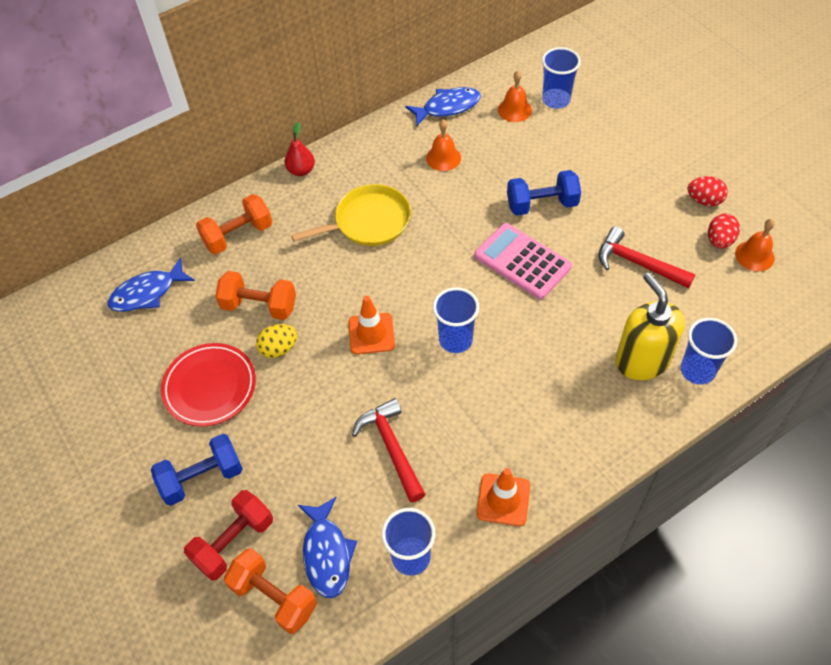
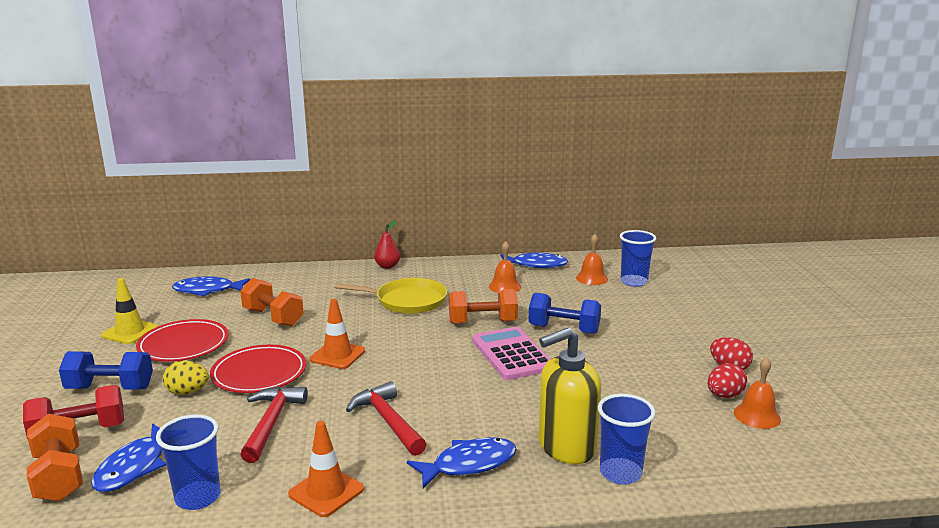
camera: 25 degrees right, 35 degrees down
orange dumbbell [196,194,272,254] -> orange dumbbell moved to [449,289,518,324]
yellow egg [256,324,298,358] -> yellow egg moved to [163,361,209,395]
blue cup [433,287,479,353] -> none
red hammer [599,227,696,289] -> red hammer moved to [346,381,427,456]
yellow soap dispenser [615,272,685,380] -> yellow soap dispenser turned 120 degrees counterclockwise [539,328,601,464]
none -> yellow traffic cone [101,278,158,344]
none -> red plate [210,345,306,393]
none -> blue fish [407,437,517,488]

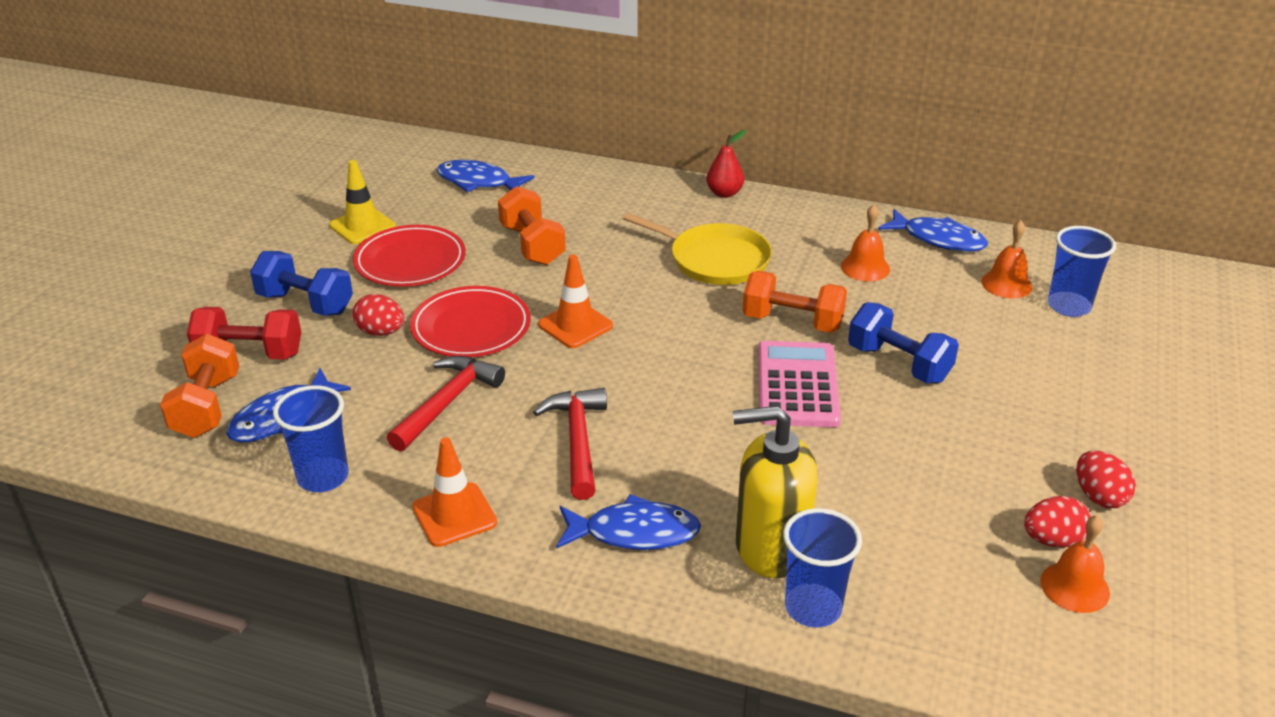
camera: 25 degrees right, 15 degrees up
yellow egg [163,361,209,395] -> red egg [353,294,404,336]

